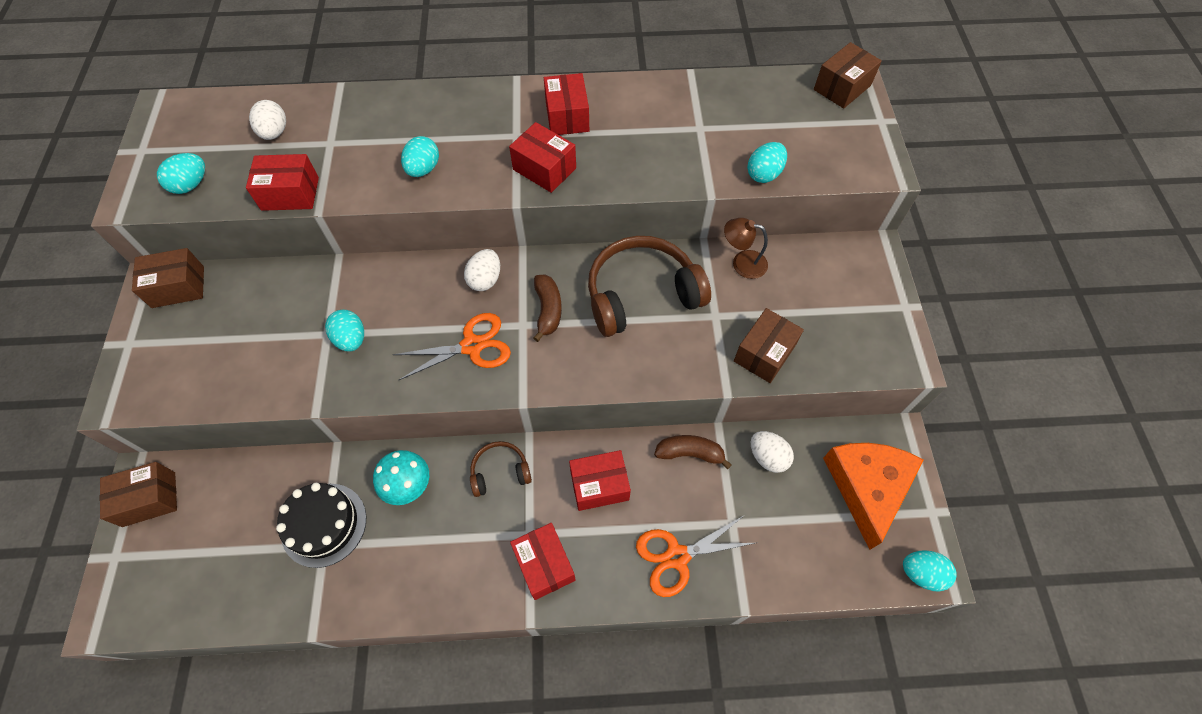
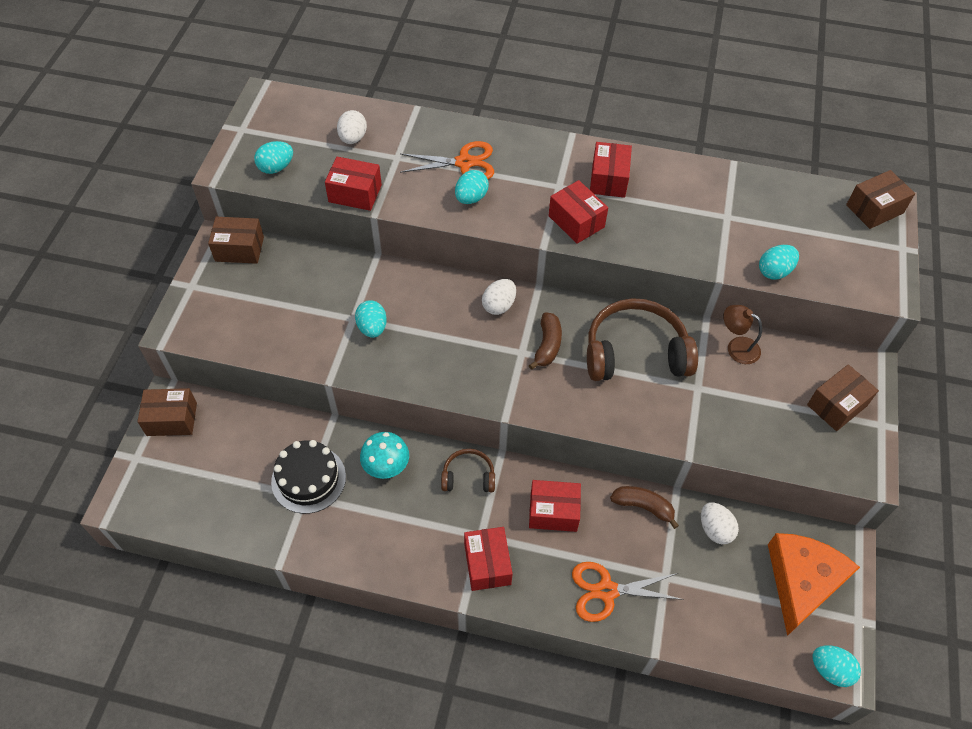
camera: 15 degrees right, 5 degrees down
orange scissors [393,313,511,380] -> orange scissors moved to [400,141,494,179]
brown box [734,308,804,383] -> brown box moved to [807,364,879,431]

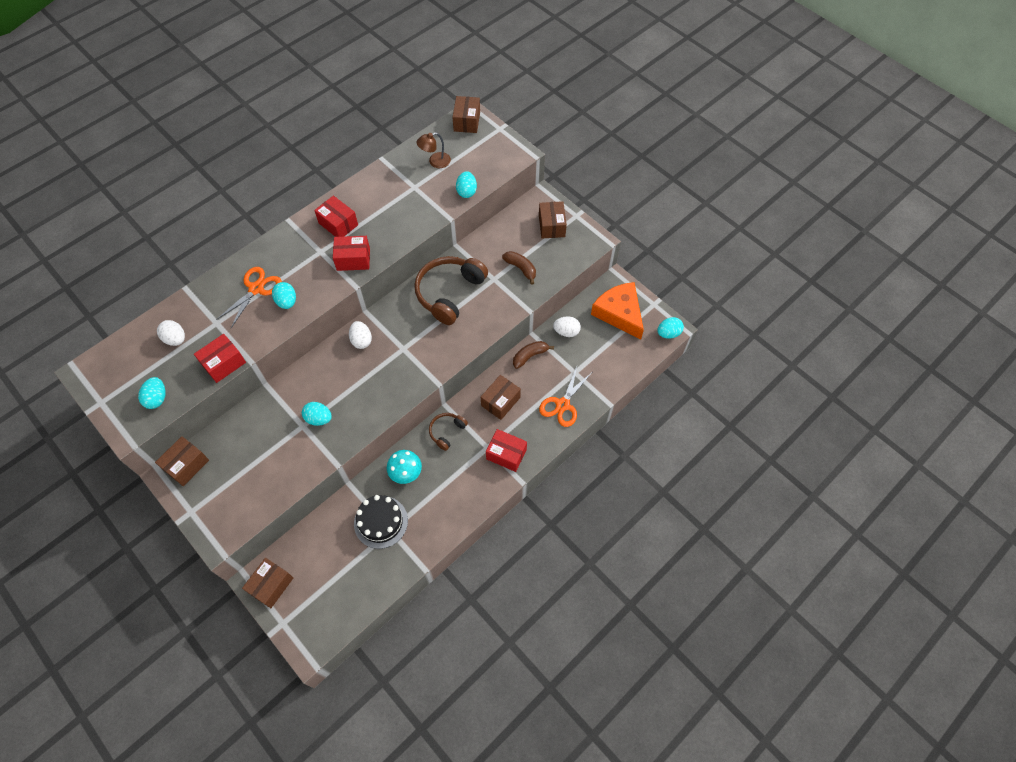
camera: 55 degrees left, 5 degrees up
brown banana [529,312,562,370] -> brown banana moved to [502,251,536,285]
red box [529,480,581,532] -> brown box [481,375,521,420]
brown lamp [723,305,762,364] -> brown lamp moved to [417,132,451,168]

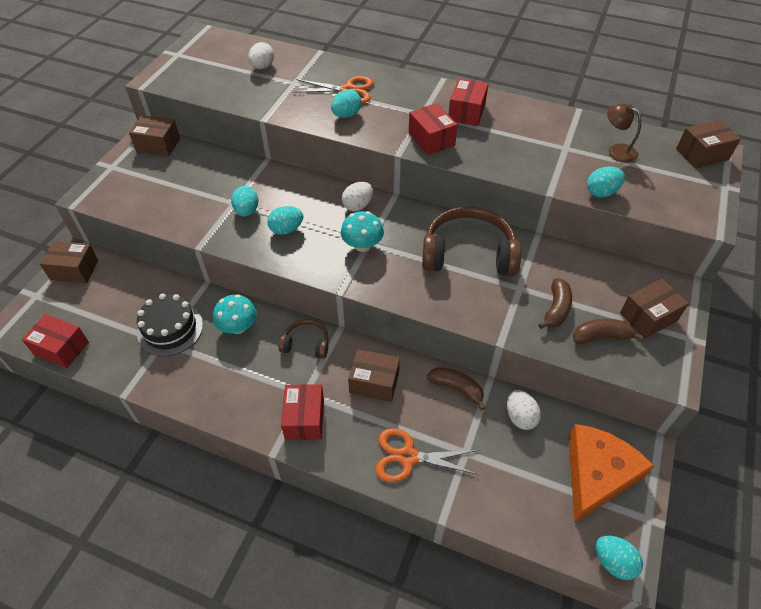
camera: 65 degrees right, 10 degrees down
turquoise egg [138,377,166,409] -> turquoise egg moved to [267,206,303,235]
red box [194,334,246,383] -> red box moved to [22,314,89,368]
none -> turquoise mushroom [341,211,384,252]
none -> brown banana [573,319,643,344]

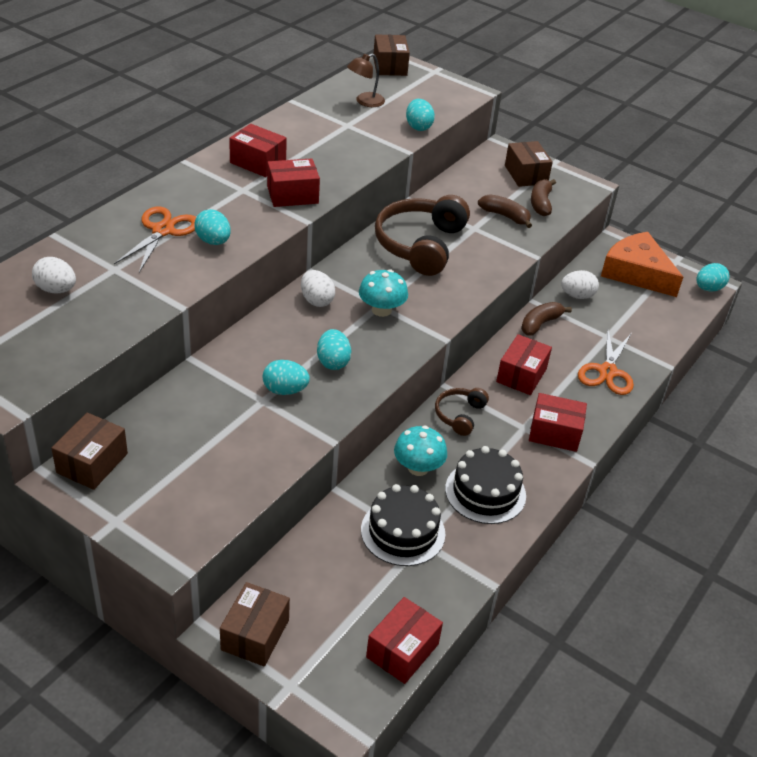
camera: 80 degrees left, 10 degrees down
brown box [348,349,400,402] -> red box [496,334,552,395]
none -> black cake [445,446,526,524]

